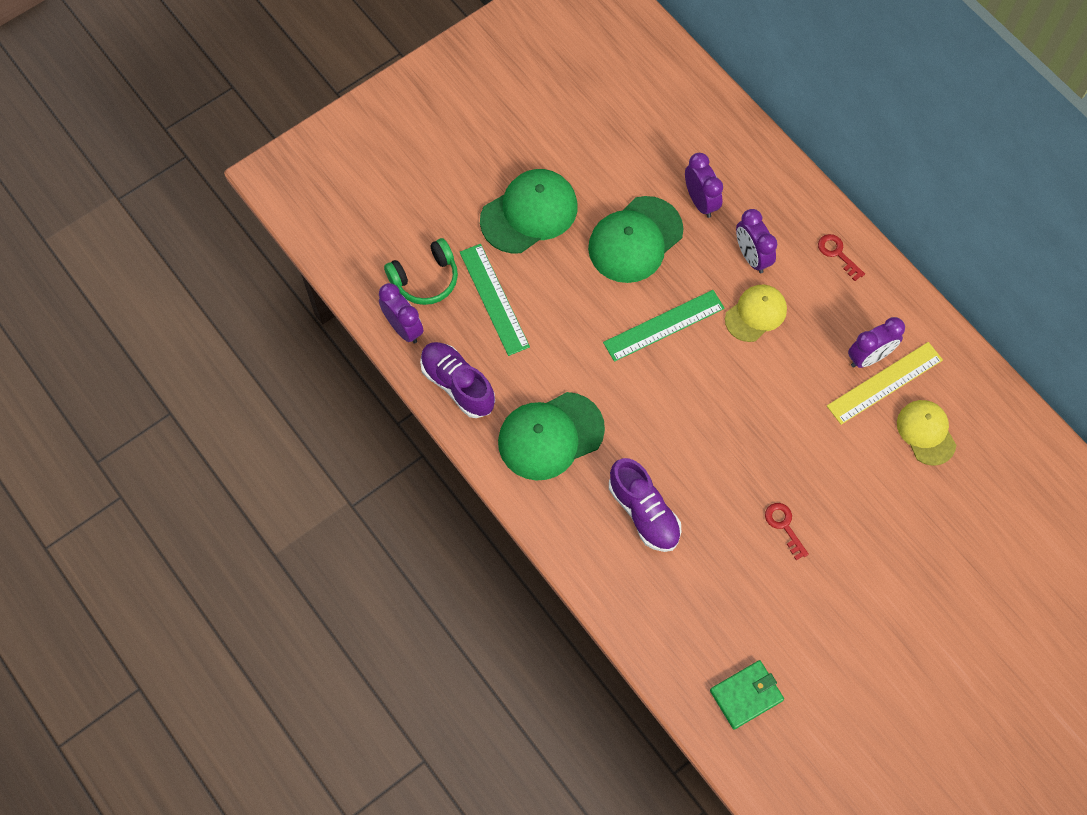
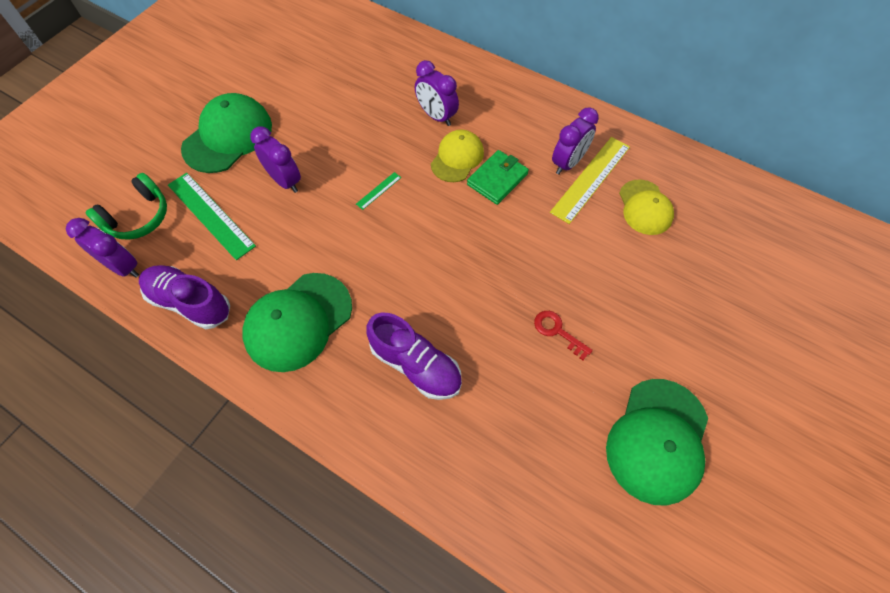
camera: 20 degrees left, 5 degrees down
green cap [588,196,684,283] -> green cap moved to [606,379,708,506]
green ruler [603,290,725,362] -> green ruler [356,172,401,210], size x0.45
purple clock [685,153,723,218] -> purple clock moved to [250,126,301,193]
green wallet [710,660,784,729] -> green wallet moved to [467,150,529,205]
red key [818,234,865,281] -> none
yellow cap [897,400,956,466] -> yellow cap turned 150 degrees counterclockwise [619,180,674,235]

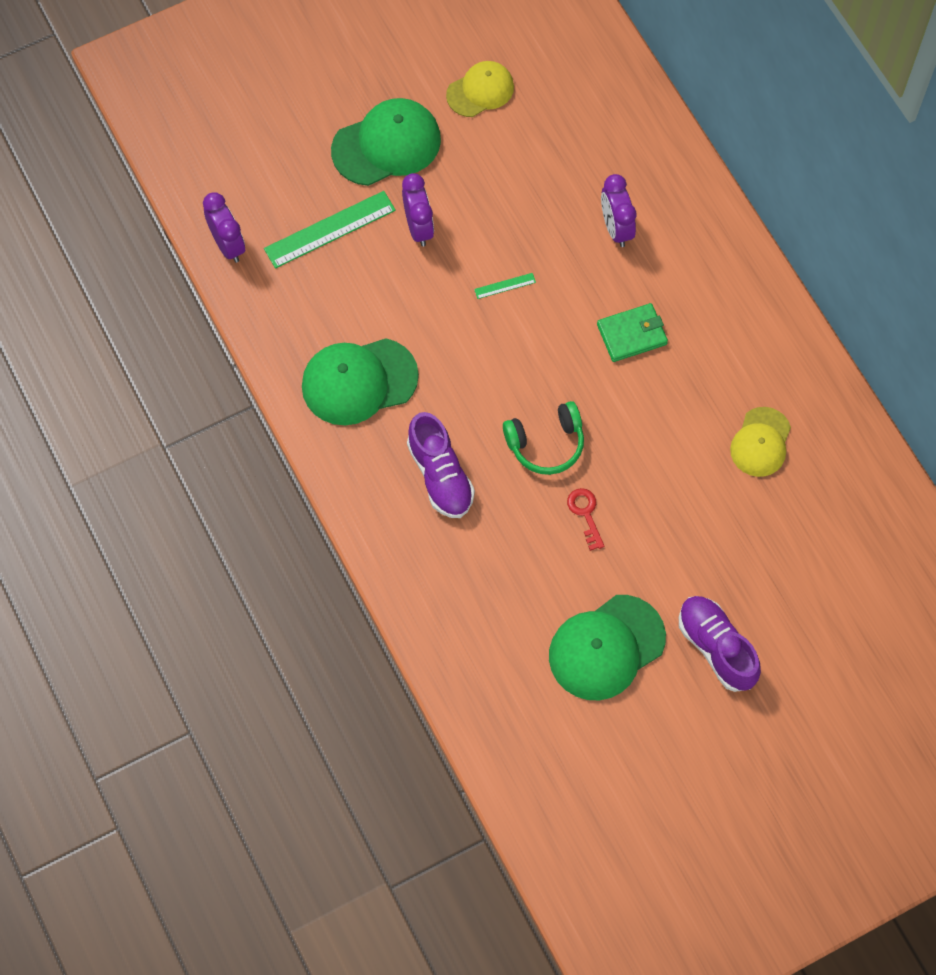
camera: 30 degrees right, 5 degrees up
green headphones [85,173,167,240] -> green headphones moved to [503,401,584,475]
purple shoe [139,265,230,329] -> purple shoe moved to [679,596,761,692]
green ruler [168,173,256,260] -> green ruler turned 75 degrees clockwise [264,191,396,268]
yellow cap [431,129,484,182] -> yellow cap moved to [446,61,514,117]
yellow ruler [550,137,630,224] -> none
purple clock [552,107,599,175] -> none

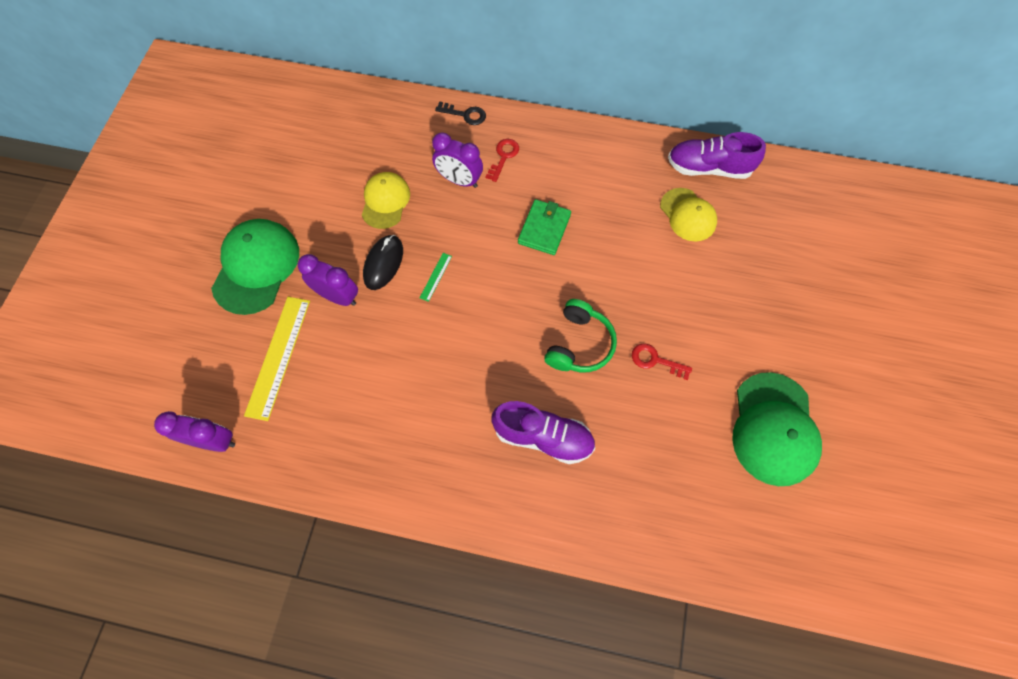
camera: 50 degrees left, 0 degrees up
green ruler [264,191,396,268] -> yellow ruler [244,297,310,421]
green cap [302,338,419,425] -> none
yellow cap [446,61,514,117] -> yellow cap moved to [362,172,410,229]
purple shoe [679,596,761,692] -> purple shoe moved to [668,132,766,179]
none -> black mouse [363,235,403,290]
none -> black key [435,101,486,125]
none -> red key [485,139,519,182]

